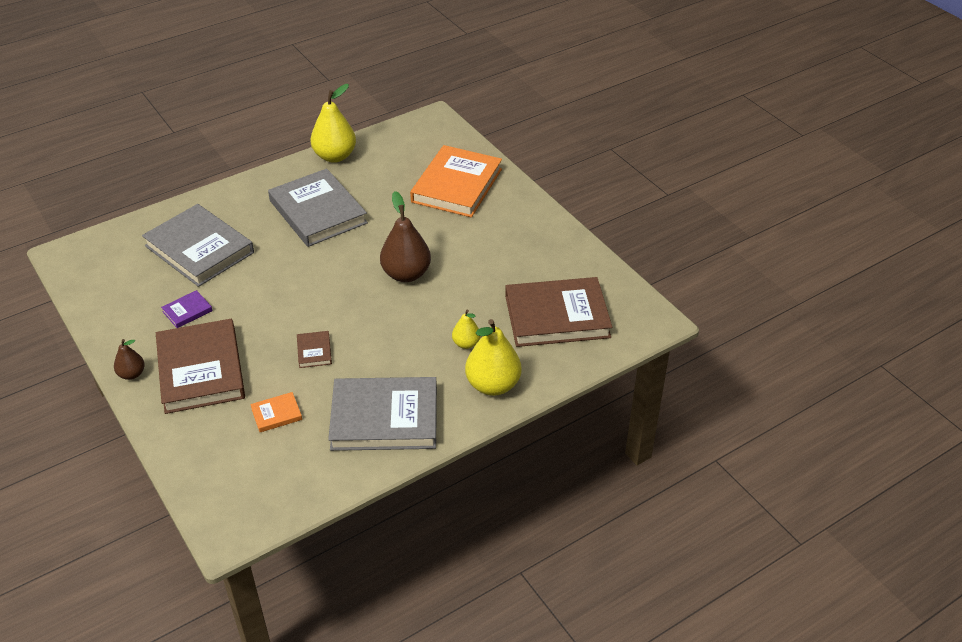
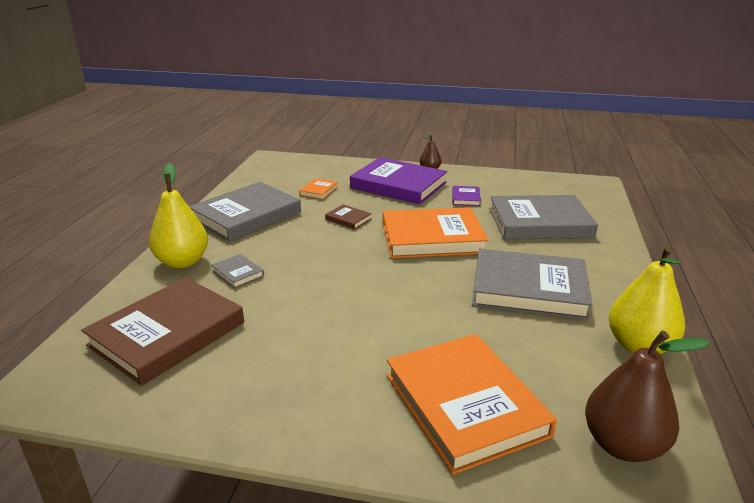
camera: 135 degrees right, 15 degrees down
brown book [156,319,245,414] -> purple book [350,157,447,204]
brown pear [380,191,431,282] -> brown pear moved to [585,331,710,462]
yellow pear [452,310,481,349] -> grey book [212,254,264,288]
none -> orange book [383,207,489,258]

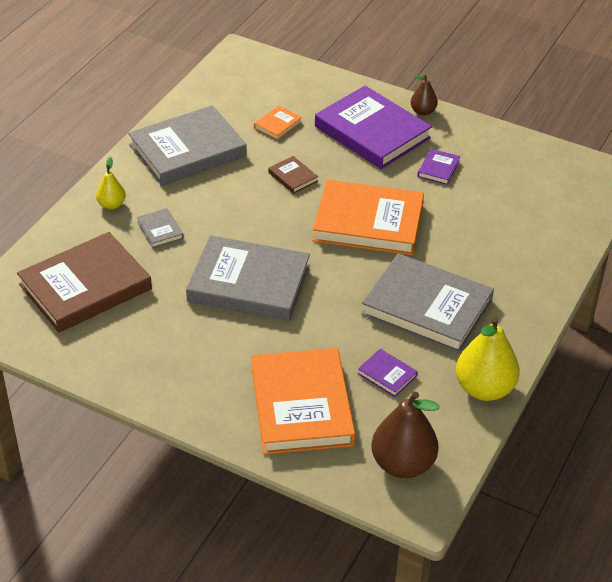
camera: 15 degrees right, 15 degrees up
yellow pear [149,163,208,268] -> yellow pear [96,157,126,209], size x0.53
grey book [489,195,598,240] -> grey book moved to [186,235,310,321]
none -> purple book [358,349,418,397]

